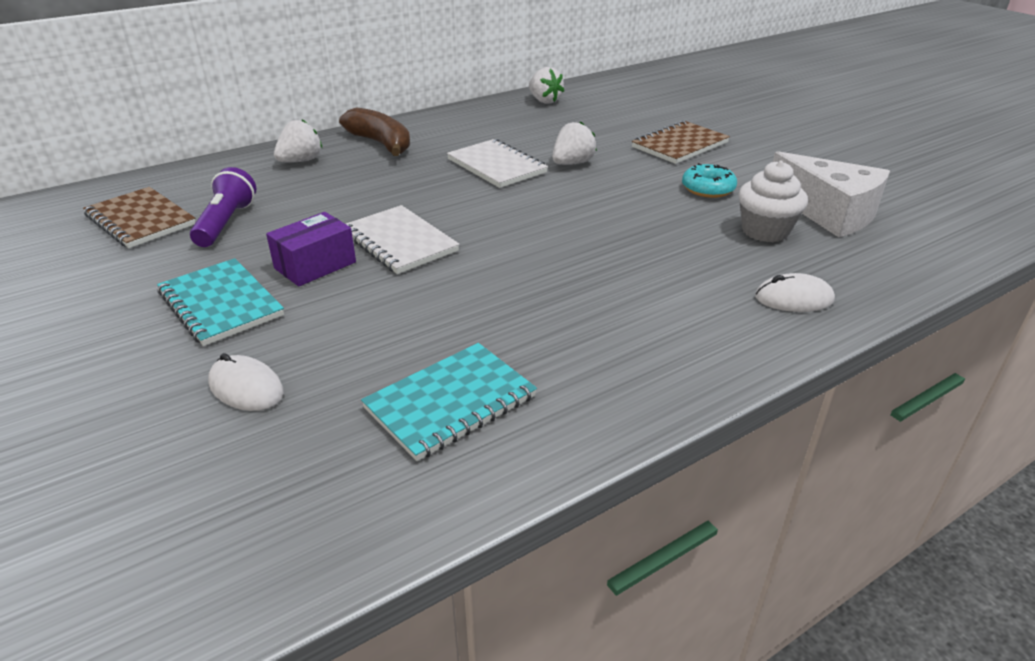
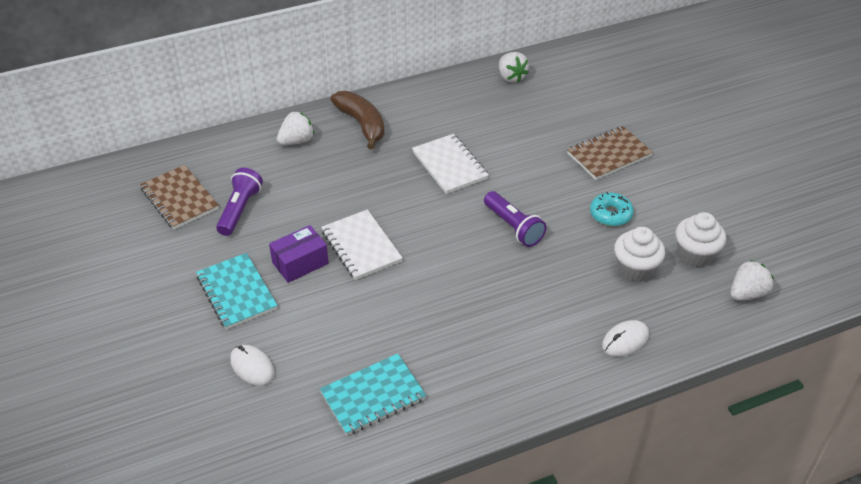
camera: 10 degrees right, 10 degrees up
white strawberry [552,121,597,165] -> white strawberry moved to [731,260,774,301]
white mouse [755,273,835,312] -> white mouse turned 45 degrees counterclockwise [602,320,649,357]
white cheese [773,151,890,237] -> white cupcake [675,212,726,267]
none -> purple flashlight [484,191,547,247]

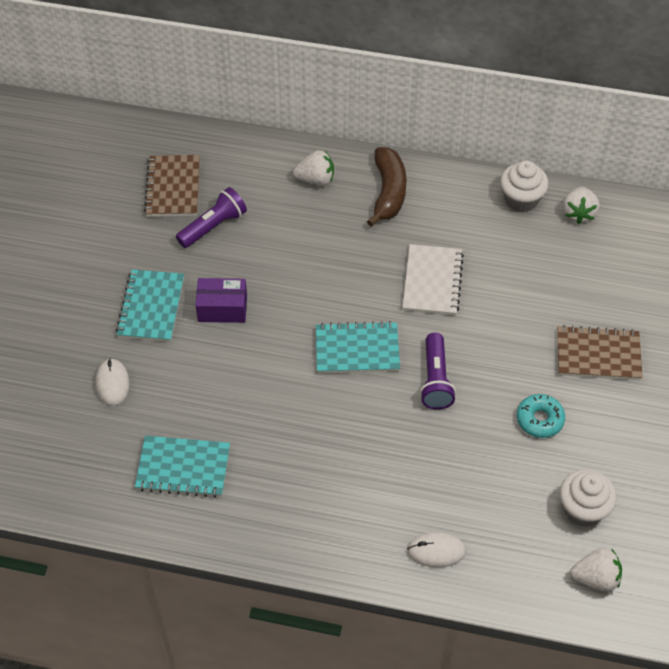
camera: 35 degrees right, 10 degrees up
white notebook [321,209,403,280] -> none
white cupcake [614,227,665,282] -> white cupcake moved to [500,161,549,213]
none -> turquoise notebook [316,321,400,373]

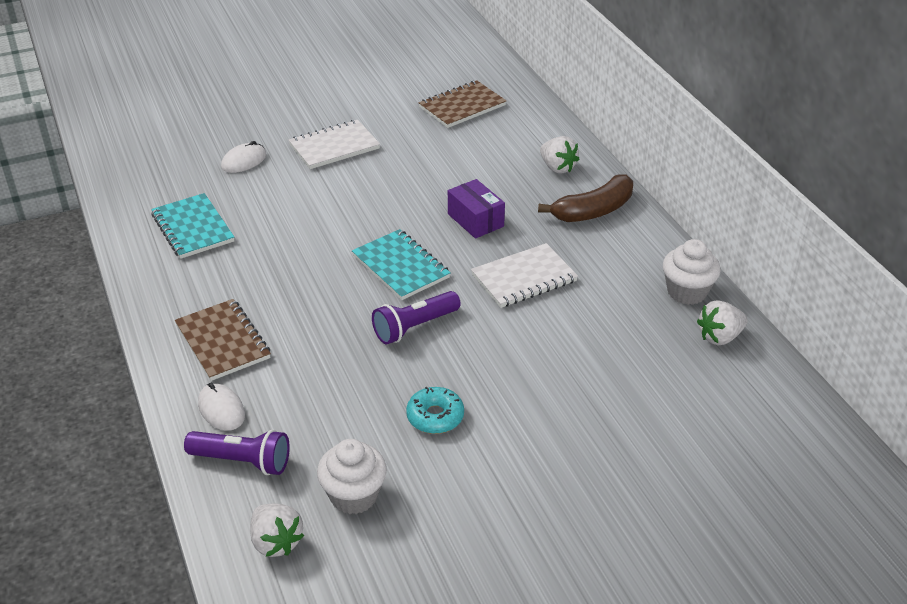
camera: 55 degrees right, 15 degrees down
turquoise notebook [116,269,184,342] -> white notebook [289,120,380,169]
purple flashlight [176,187,247,248] -> purple flashlight moved to [184,430,290,475]
purple box [196,278,247,323] -> purple box moved to [448,179,505,239]
brown notebook [557,325,643,380] -> brown notebook moved to [175,299,271,381]

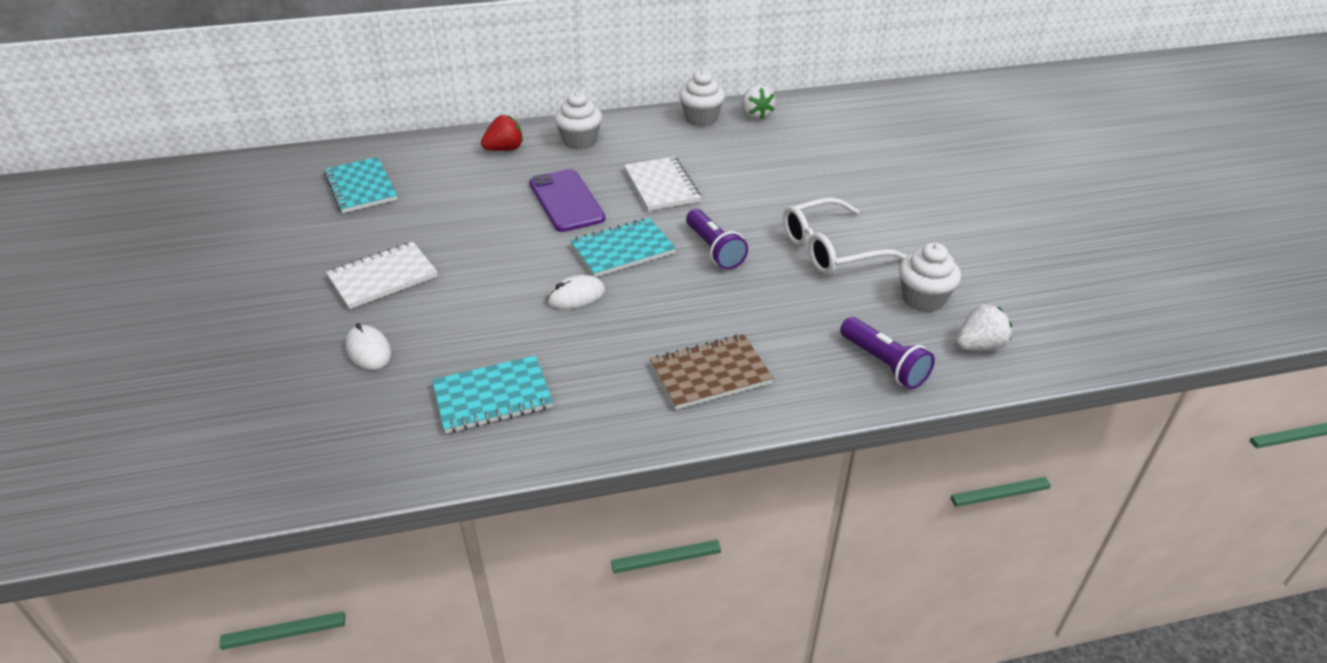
camera: 80 degrees left, 0 degrees up
purple flashlight [184,430,290,475] -> purple flashlight turned 120 degrees clockwise [840,317,935,389]
white mouse [198,383,245,431] -> white mouse moved to [546,275,605,309]
white notebook [289,120,380,169] -> white notebook turned 75 degrees clockwise [326,242,438,309]
turquoise donut [406,386,464,434] -> white glasses [783,197,907,275]
brown notebook [419,80,506,128] -> turquoise notebook [324,157,398,213]
purple box [448,179,505,239] -> purple phone [529,169,605,232]
brown banana [538,174,633,222] -> white cupcake [554,91,602,150]
white strawberry [540,136,580,174] -> red strawberry [481,115,523,151]

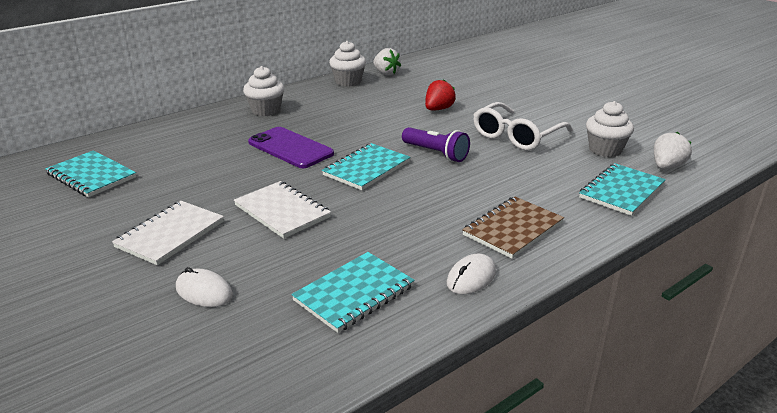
camera: 25 degrees left, 10 degrees down
red strawberry [481,115,523,151] -> red strawberry moved to [425,79,456,110]
white mouse [546,275,605,309] -> white mouse moved to [447,253,496,294]
white notebook [624,157,701,211] -> white notebook moved to [234,181,331,239]
purple flashlight [840,317,935,389] -> turquoise notebook [579,163,666,216]

